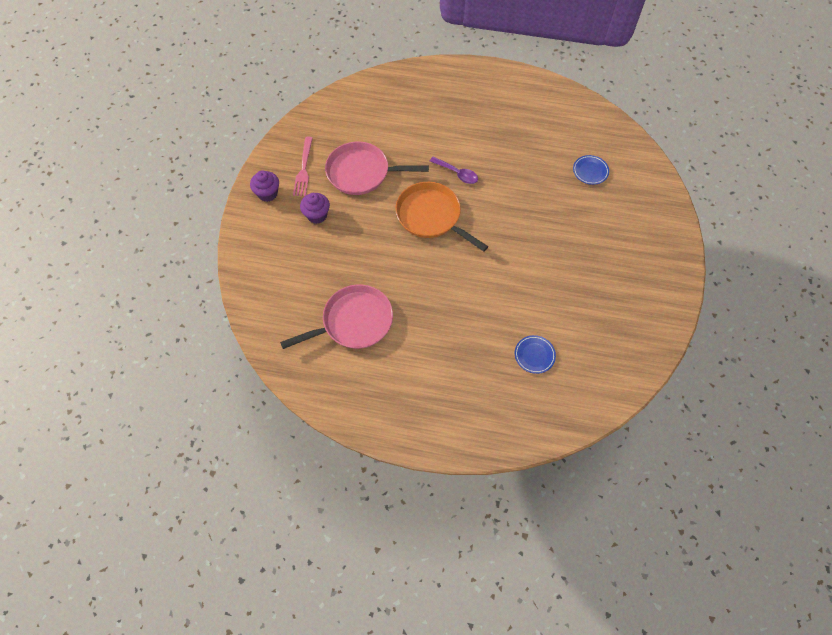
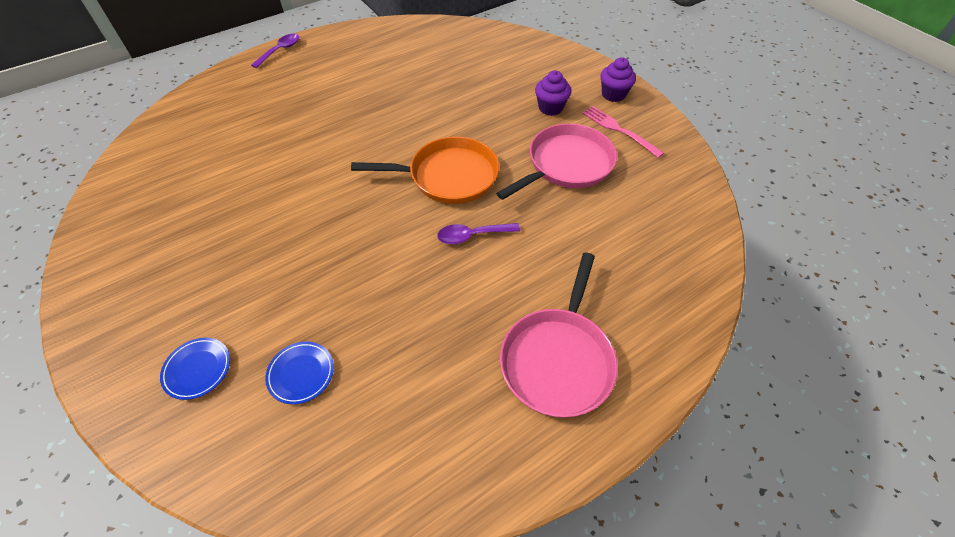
camera: 135 degrees right, 10 degrees down
pink pan [280,284,393,349] -> pink pan moved to [500,252,618,417]
blue plate [515,335,556,374] -> blue plate moved to [160,338,230,400]
none -> purple spoon [251,34,299,68]

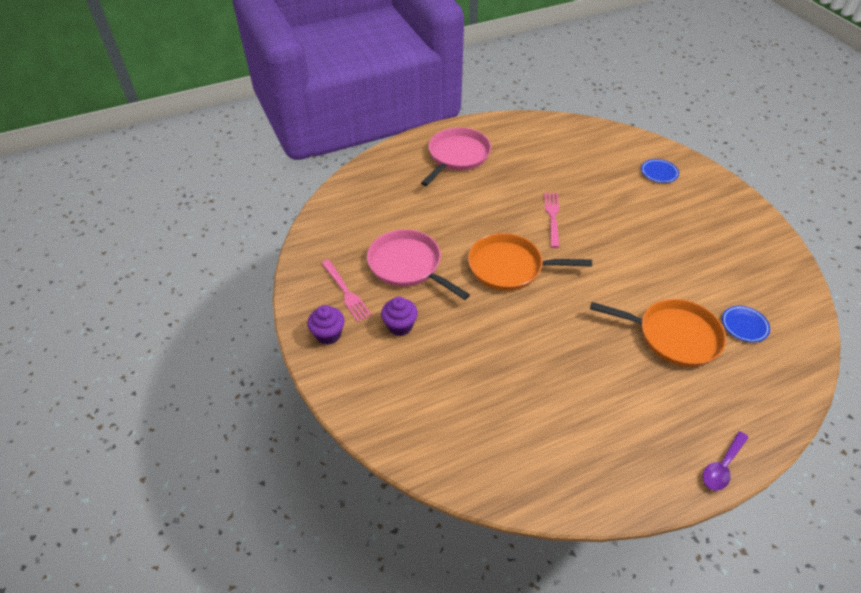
camera: 170 degrees left, 5 degrees down
blue plate [265,342,334,404] -> blue plate moved to [722,306,770,342]
purple spoon [437,223,520,244] -> none
pink pan [496,124,617,200] -> pink pan turned 75 degrees clockwise [367,229,470,300]
none -> pink fork [544,193,560,248]
none -> orange pan [590,299,726,367]

